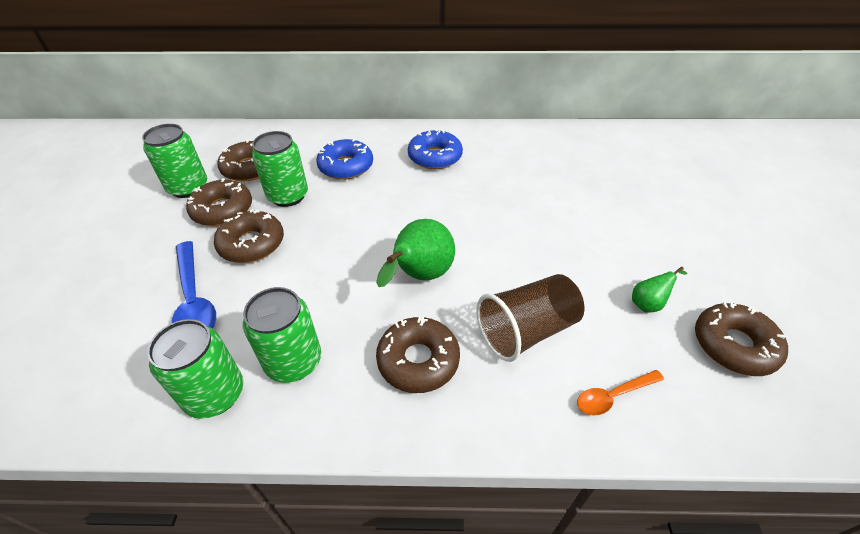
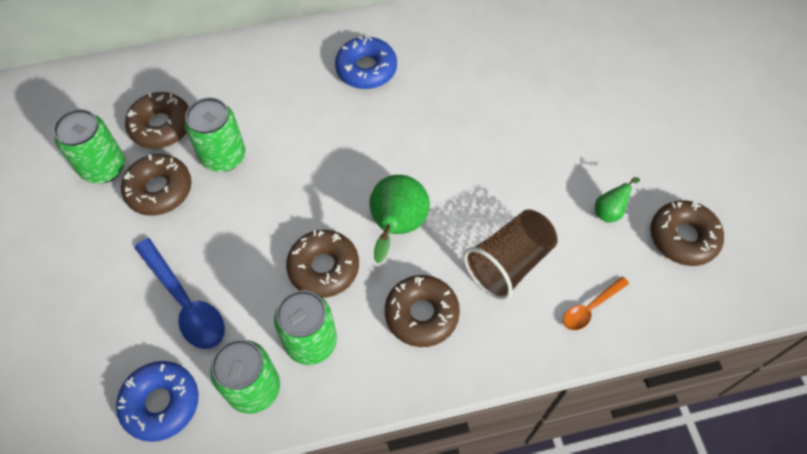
camera: 15 degrees left, 15 degrees up
brown donut [214,209,284,263] -> brown donut moved to [286,230,359,298]
blue donut [316,139,373,180] -> blue donut moved to [116,361,199,442]

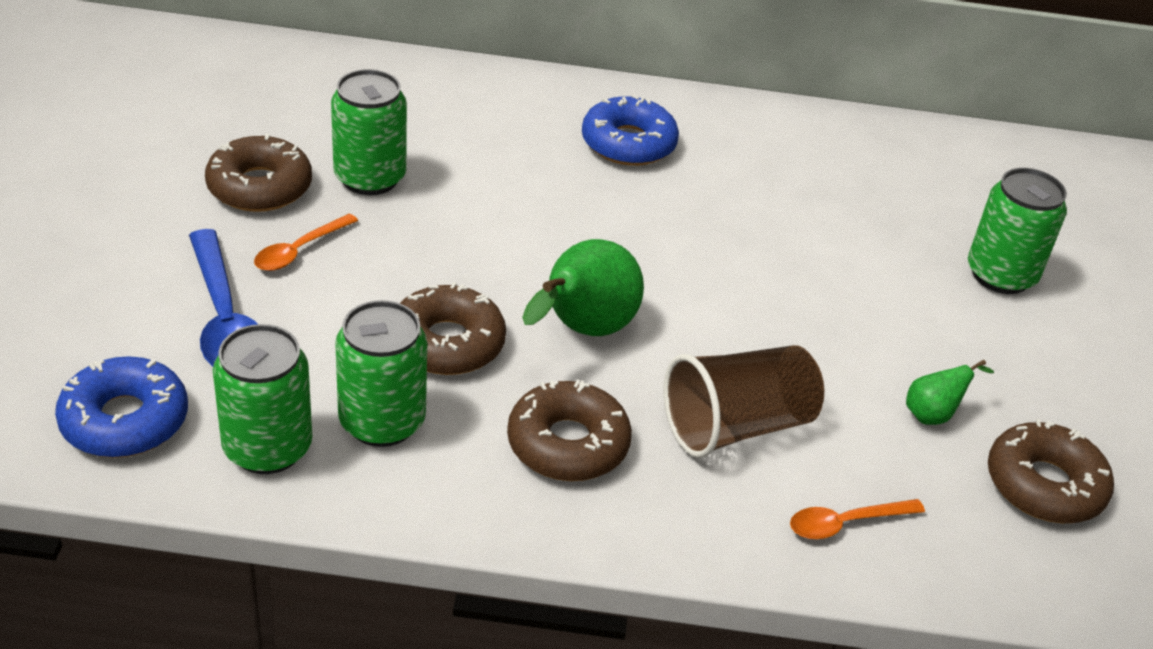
camera: 15 degrees right, 20 degrees down
green can [53,109,125,184] -> green can moved to [968,168,1067,294]
brown donut [125,92,189,149] -> none
none -> orange spoon [254,214,358,271]

